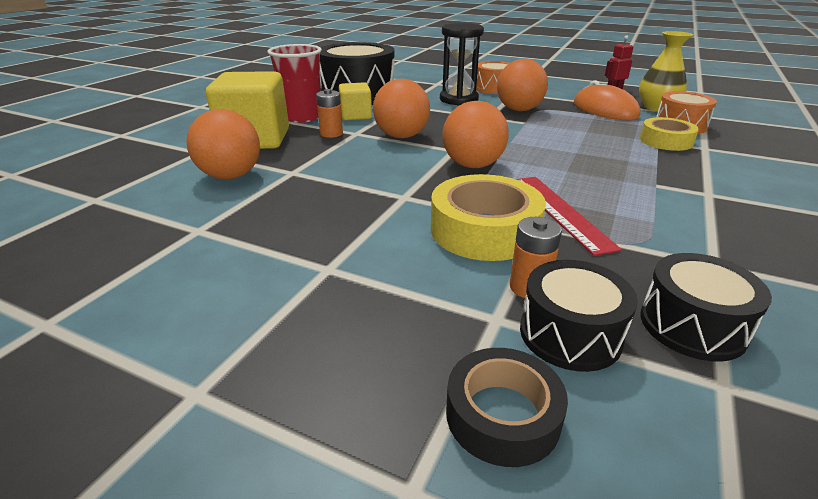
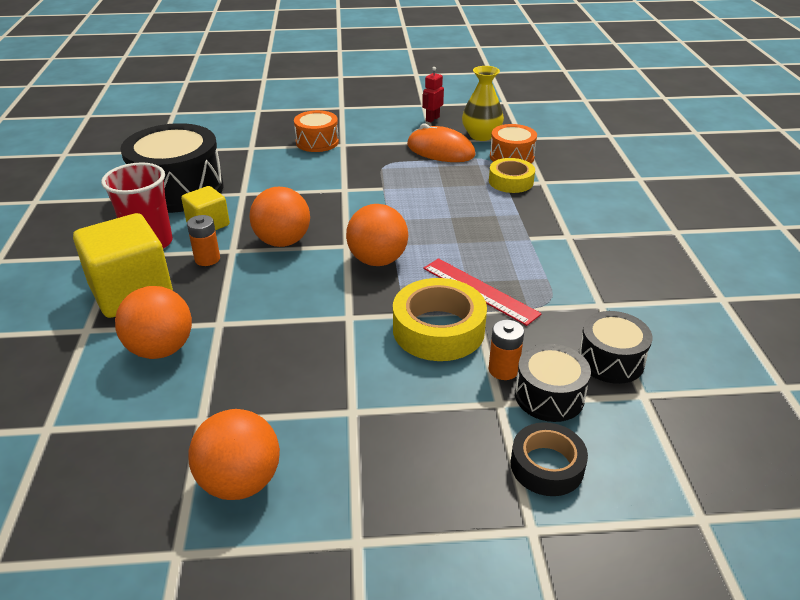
camera: 30 degrees left, 5 degrees up
black hourglass [440,23,484,106] -> none
orange ball [497,59,548,111] -> orange ball moved to [188,409,280,500]

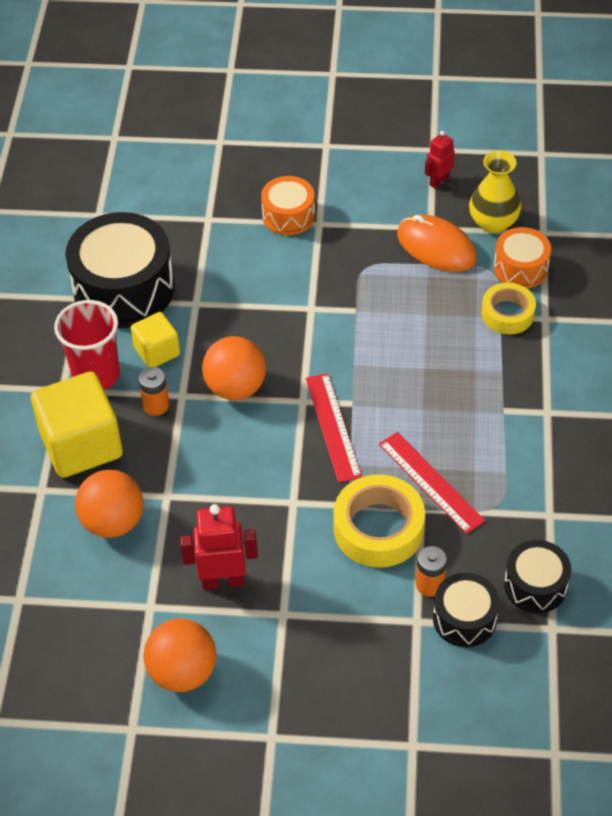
camera: 10 degrees right, 15 degrees up
orange ball [346,204,408,266] -> red ruler [306,373,362,483]
black tape [511,422,588,496] -> none
none -> red robot [180,504,258,590]

